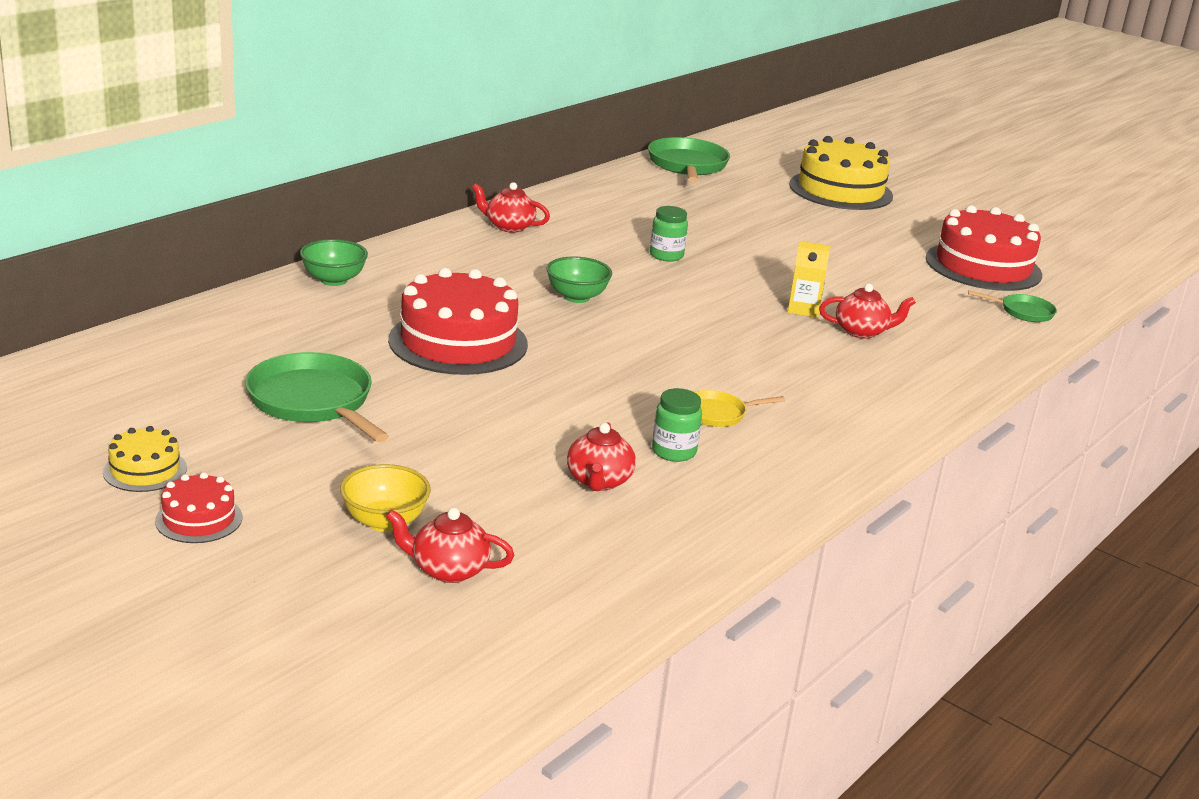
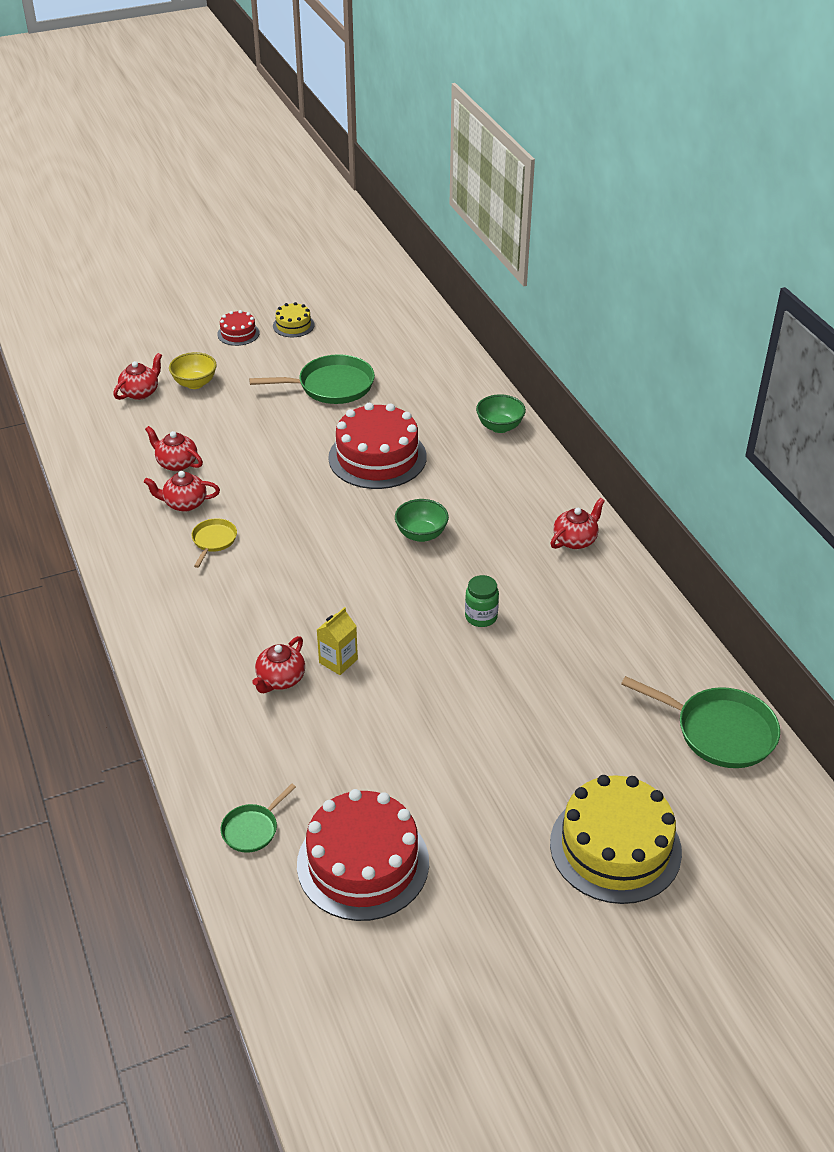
camera: 120 degrees right, 15 degrees up
green jar [652,388,702,462] -> red teapot [144,471,220,512]

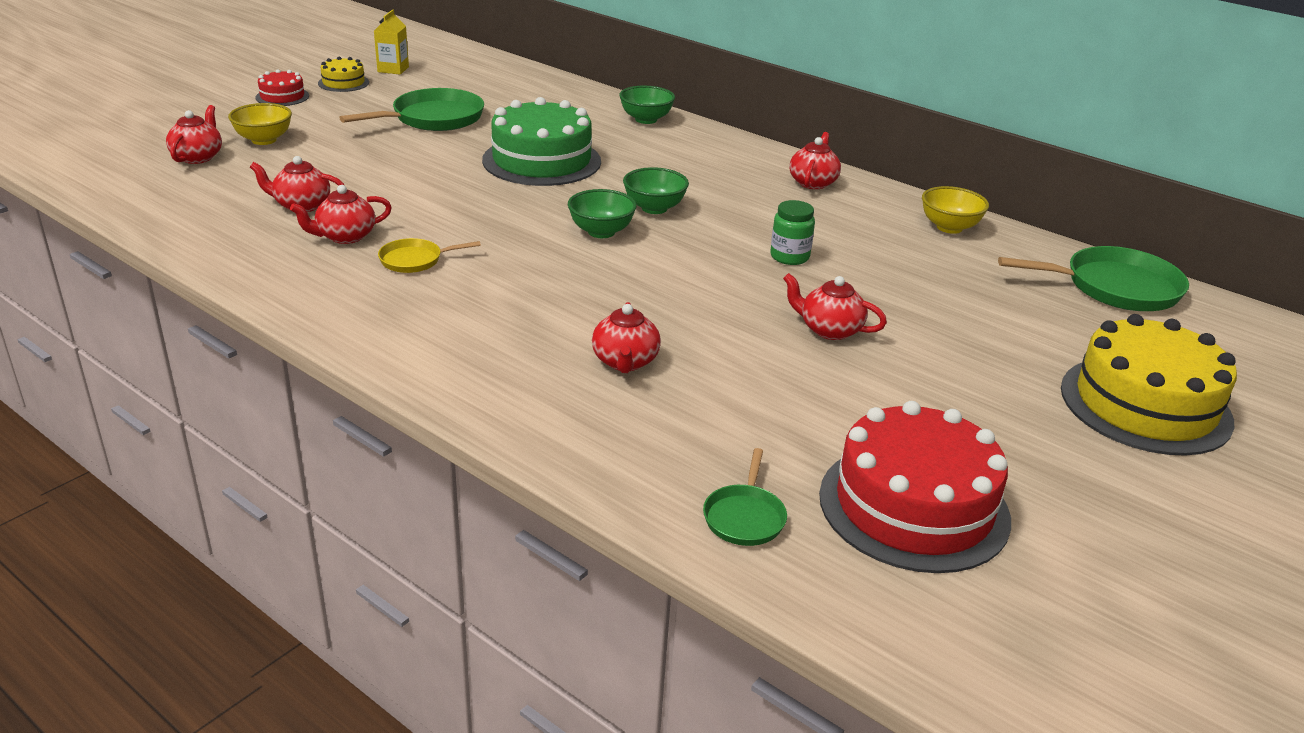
camera: 30 degrees left, 10 degrees down
yellow pan [191,518,237,568] -> yellow pan turned 90 degrees counterclockwise [378,238,481,273]
yellow carton [317,607,358,675] -> yellow carton moved to [374,9,409,75]
red cake [328,403,427,489] -> green cake [482,97,601,186]
none -> green bowl [568,189,637,238]
none -> red teapot [783,273,887,340]
none -> yellow bowl [922,186,989,234]

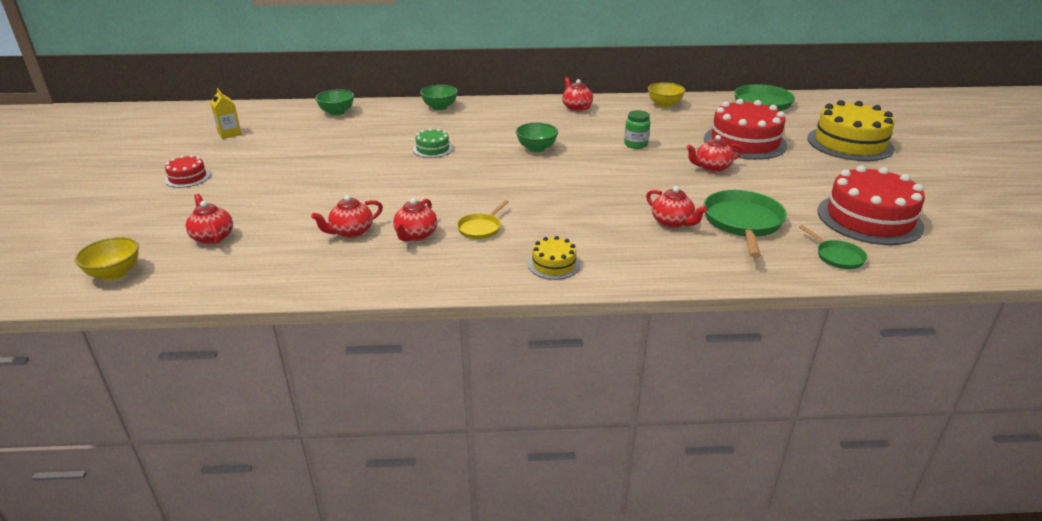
camera: 40 degrees left, 0 degrees up
yellow bowl [228,103,292,145] -> yellow bowl moved to [75,237,139,280]
yellow cake [318,57,369,92] -> yellow cake moved to [528,236,580,280]
green pan [339,88,484,131] -> green pan moved to [703,190,787,258]
green cake [482,97,601,186] -> green cake [413,128,453,158], size x0.48
green bowl [568,189,637,238] -> green bowl moved to [315,89,354,116]
none -> red cake [704,99,787,160]

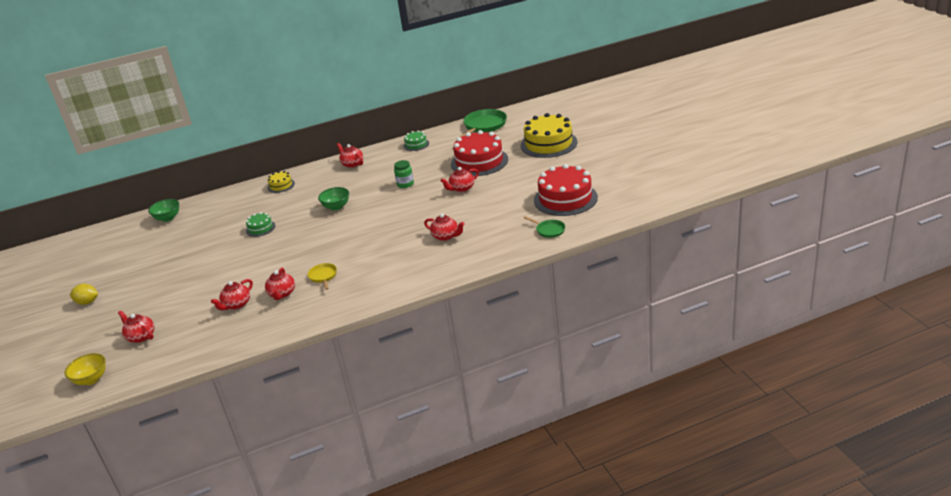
camera: 15 degrees left, 0 degrees up
red cake [165,155,210,188] -> yellow lemon [70,284,98,305]
yellow carton [210,88,242,139] -> none
green bowl [420,85,458,111] -> none
yellow pan [457,200,508,239] -> yellow pan turned 150 degrees clockwise [307,263,337,290]
yellow cake [528,236,580,280] -> yellow cake moved to [267,171,295,193]
yellow bowl [648,82,686,108] -> green cake [403,130,429,151]
green pan [703,190,787,258] -> none

